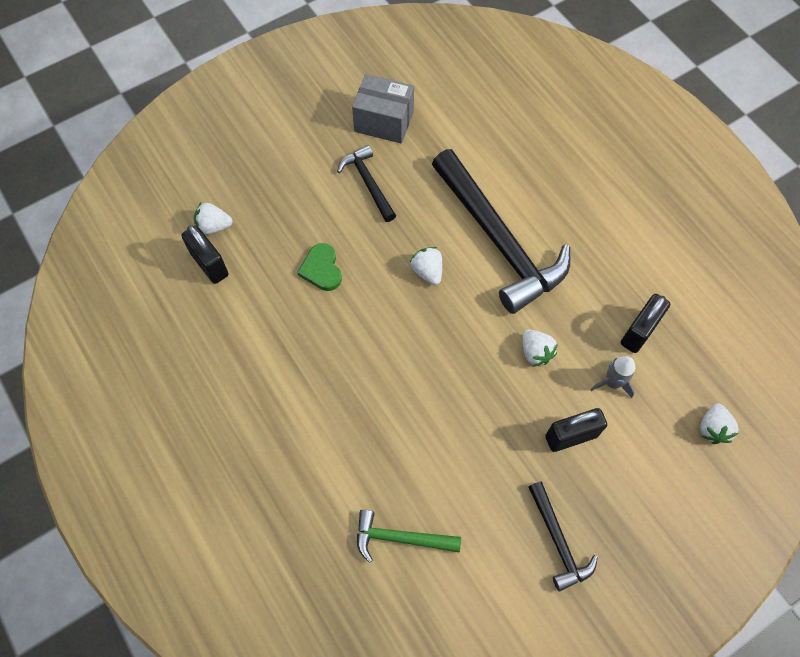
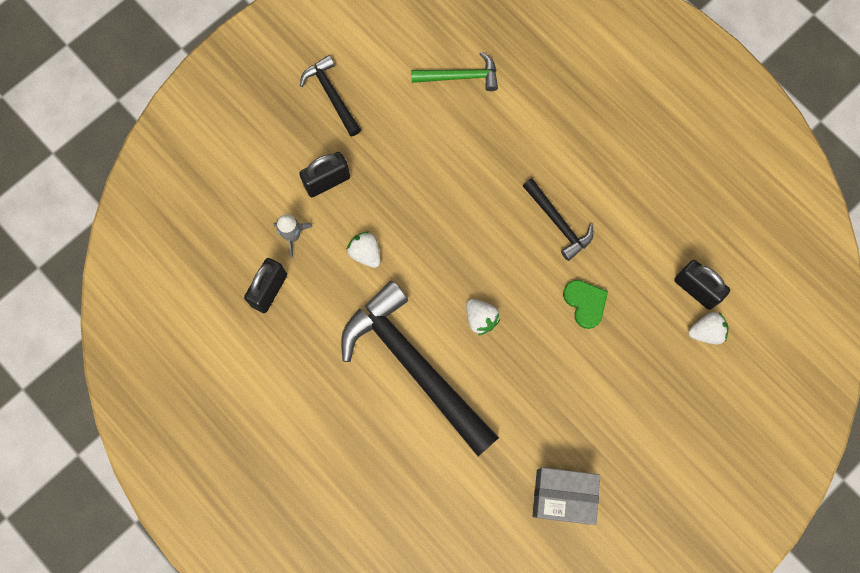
camera: 170 degrees right, 10 degrees up
black hammer [337,145,396,222] -> black hammer moved to [523,179,593,261]
white strawberry [700,403,739,444] -> none

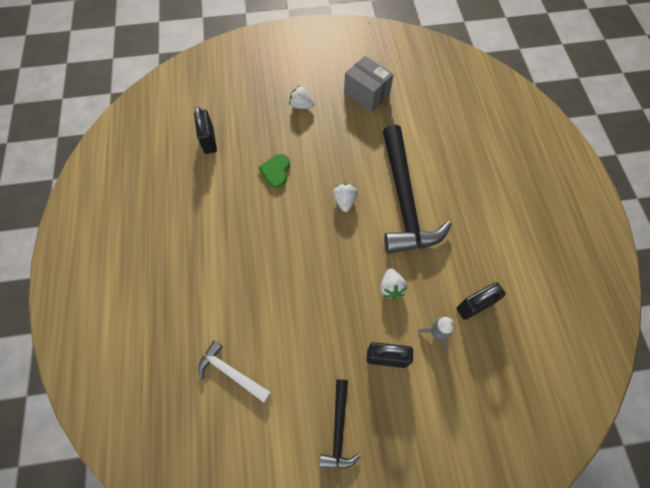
camera: 145 degrees left, 10 degrees down
green hammer [411,52,498,91] -> white hammer [198,341,271,403]
black hammer [523,179,593,261] -> none
white strawberry [688,312,728,344] -> white strawberry moved to [289,85,314,109]

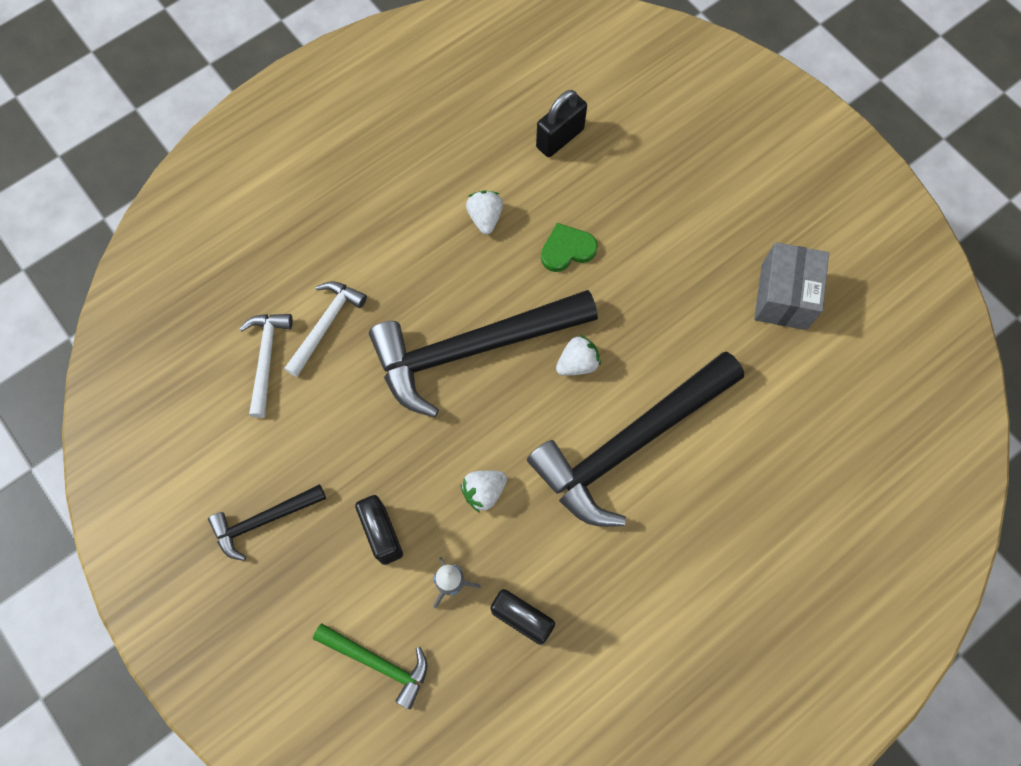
camera: 60 degrees right, 5 degrees up
white strawberry [289,85,314,109] -> white strawberry moved to [466,191,503,234]
none -> white hammer [284,281,367,377]
none -> green hammer [313,623,427,709]
none -> black hammer [369,290,598,418]

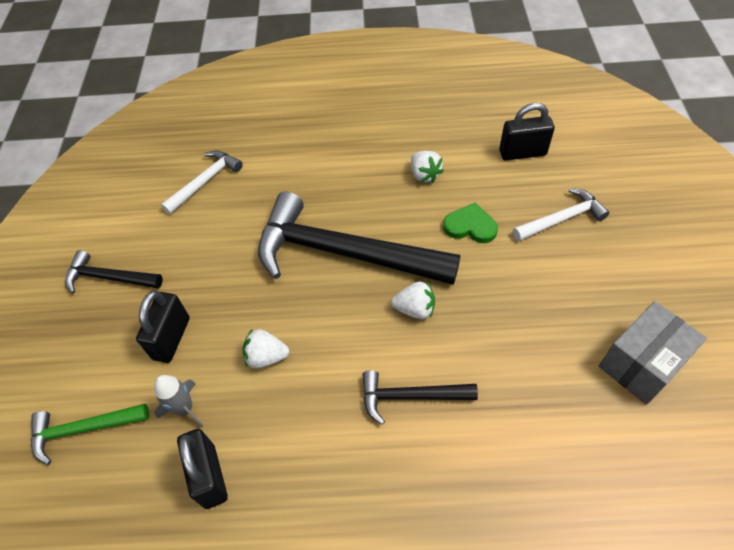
camera: 40 degrees right, 15 degrees down
white hammer [284,281,367,377] -> white hammer moved to [513,188,609,241]
green hammer [313,623,427,709] -> green hammer turned 105 degrees clockwise [31,404,149,465]
white strawberry [466,191,503,234] -> white strawberry turned 120 degrees clockwise [411,151,444,183]
black hammer [527,351,744,527] -> black hammer [362,370,478,425], size x0.49

